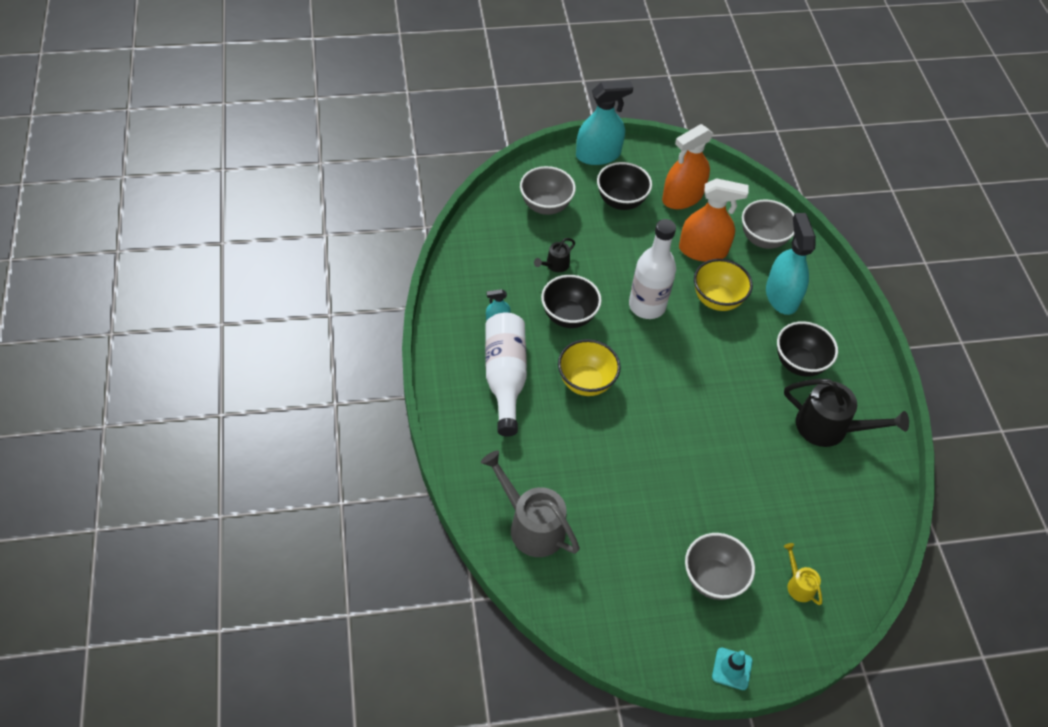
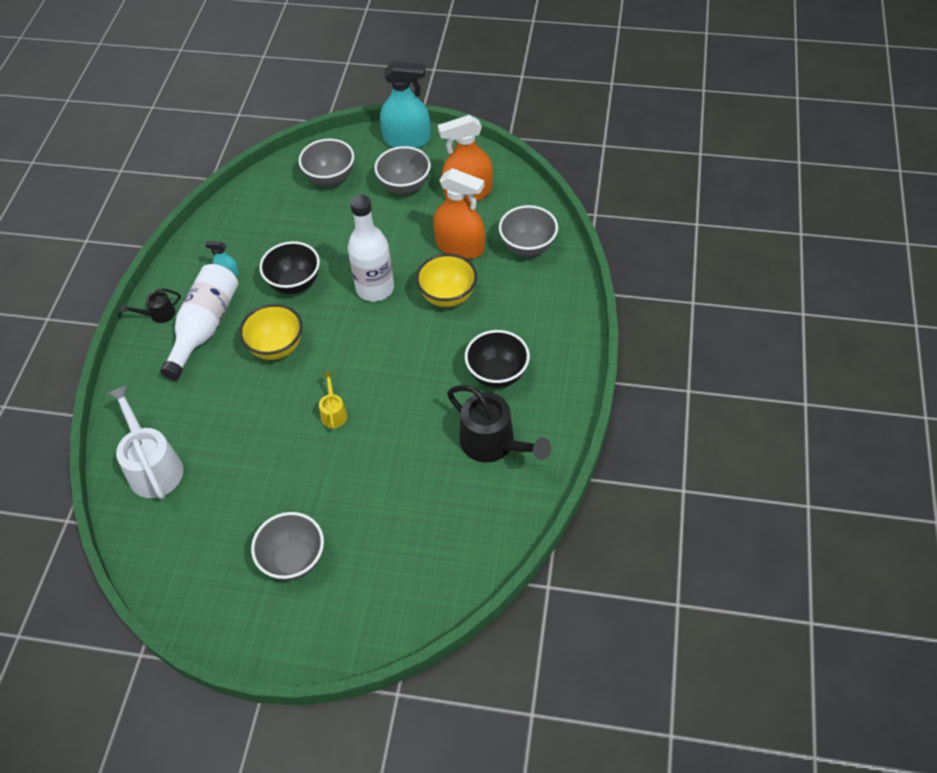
camera: 25 degrees right, 0 degrees up
grey watering can [481,450,580,557] -> white watering can [107,385,183,499]
black watering can [534,238,575,272] -> black watering can moved to [121,288,181,323]
black bowl [597,162,652,210] -> grey bowl [374,146,431,195]
turquoise traffic cone [712,647,753,690] -> none
turquoise spray bottle [766,213,816,315] -> none
yellow watering can [784,543,822,605] -> yellow watering can moved to [319,372,347,430]

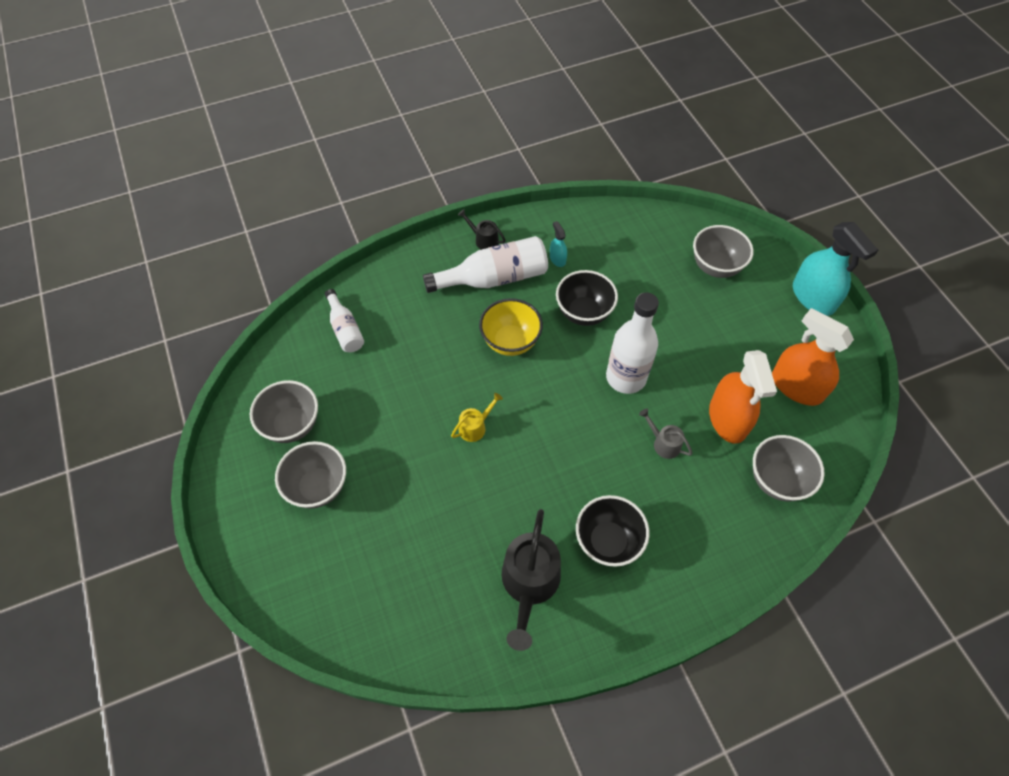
camera: 55 degrees right, 5 degrees up
white watering can [107,385,183,499] -> white bottle [325,289,364,352]
grey bowl [374,146,431,195] -> grey bowl moved to [250,380,318,443]
yellow bowl [416,254,477,307] -> grey watering can [639,409,693,459]

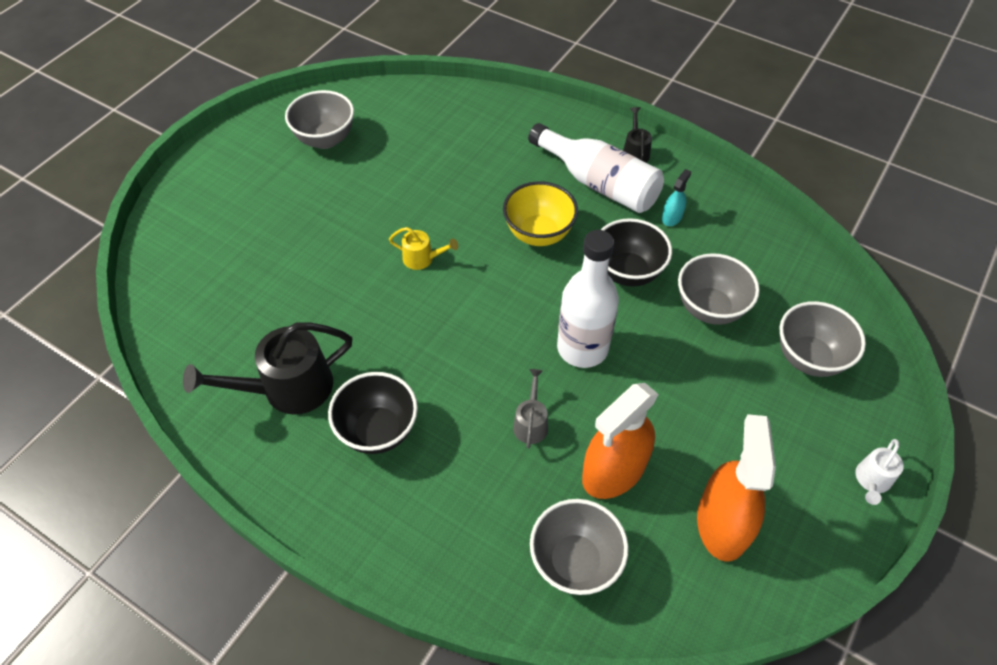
camera: 55 degrees right, 5 degrees down
grey bowl [275,441,346,509] -> grey bowl moved to [678,253,760,325]
white bottle [325,289,364,352] -> none
turquoise spray bottle [793,222,878,316] -> white watering can [856,439,904,505]

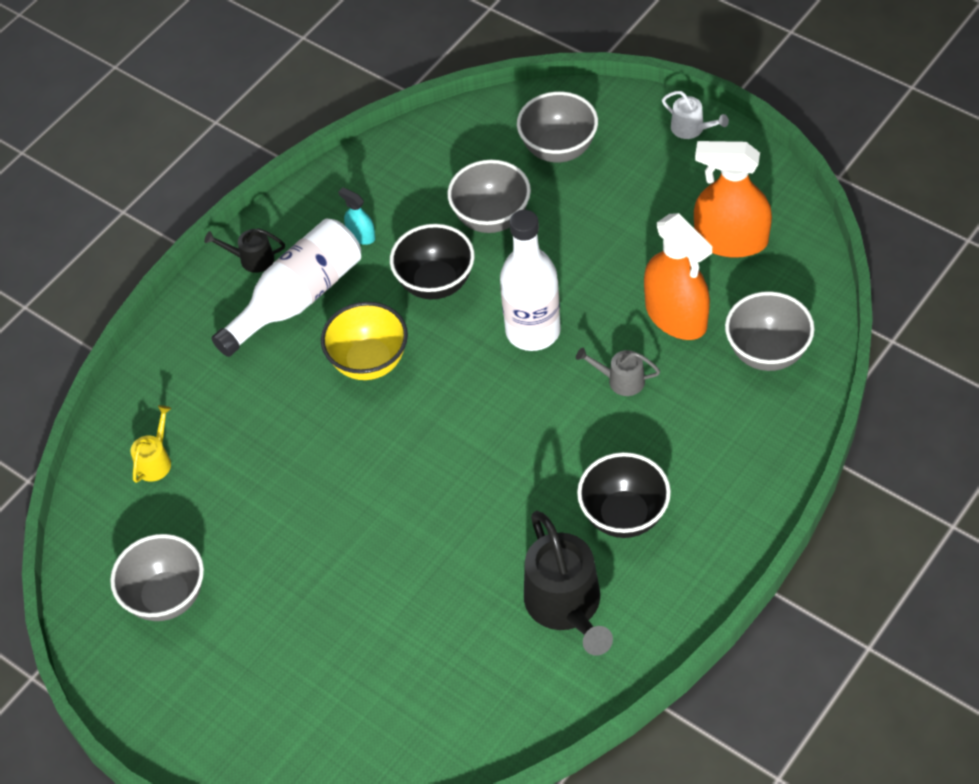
camera: 80 degrees left, 0 degrees up
yellow watering can [389,227,458,270] -> yellow watering can moved to [131,405,172,483]

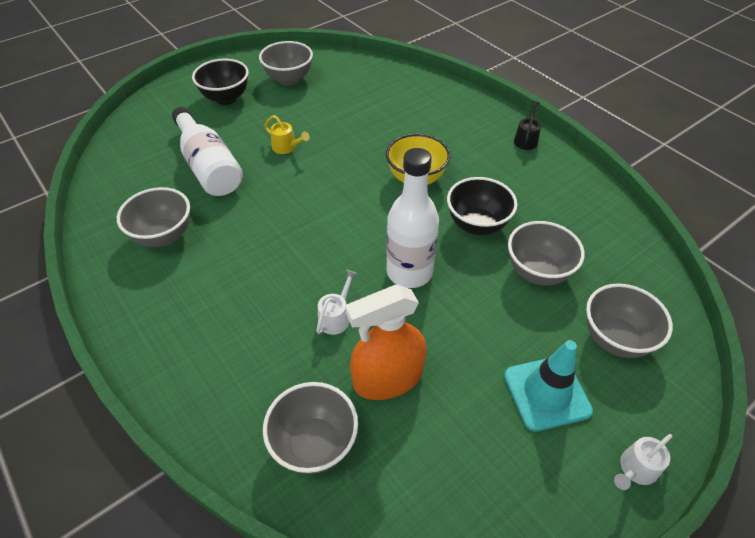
camera: 100 degrees right, 5 degrees down
yellow watering can [131,405,172,483] -> yellow watering can moved to [264,115,310,154]
white bottle [212,219,361,357] -> white bottle moved to [172,107,243,196]
turquoise spray bottle [338,187,375,245] -> none
black watering can [524,511,613,656] -> grey bowl [117,187,190,247]
grey watering can [576,348,660,396] -> white watering can [316,270,357,335]
black bowl [577,452,671,538] -> black bowl moved to [192,59,249,105]
orange spray bottle [694,141,772,258] -> none
none -> turquoise traffic cone [504,340,593,432]

